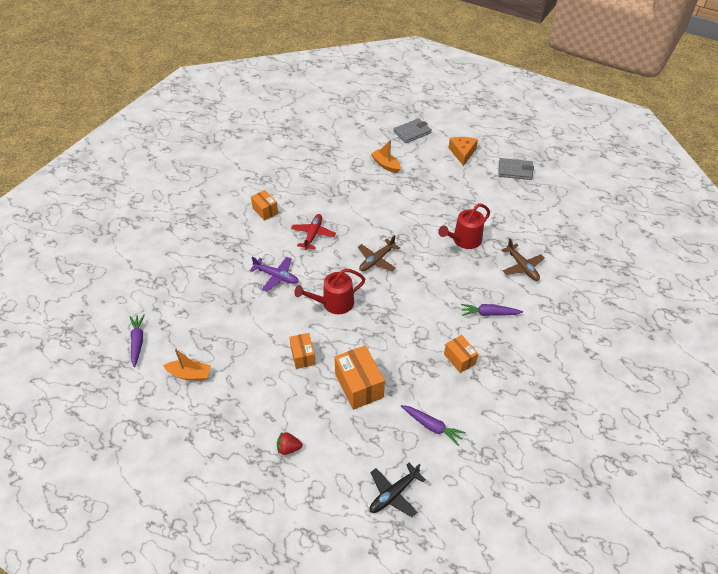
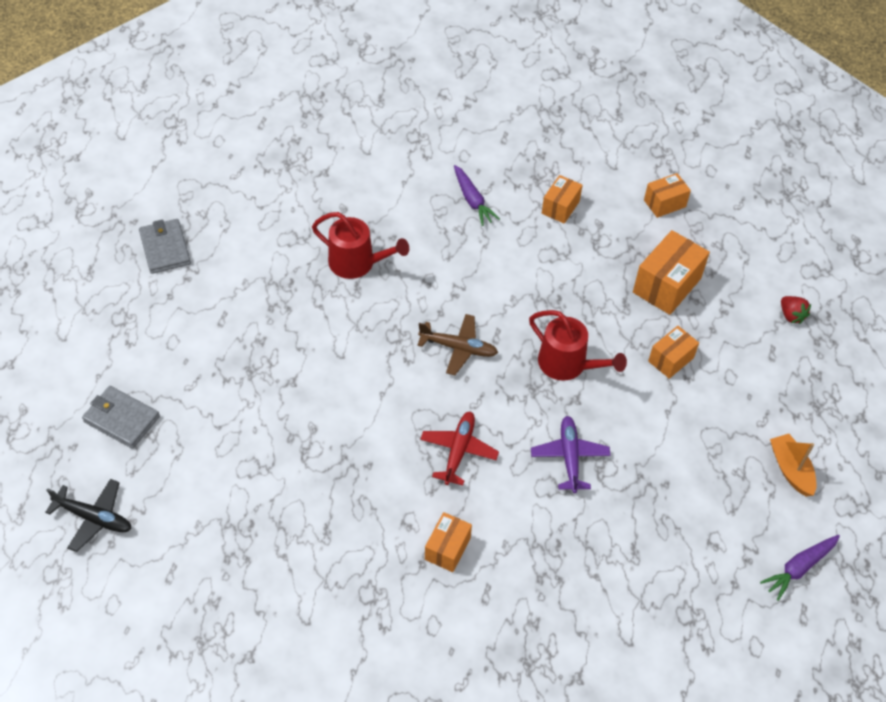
camera: 120 degrees left, 5 degrees up
red plane [291,214,336,250] -> red plane turned 120 degrees clockwise [420,412,499,486]
black plane [370,463,426,517] -> black plane moved to [45,479,132,552]
orange boat [371,140,401,173] -> none
purple carrot [401,405,466,445] -> orange box [644,173,691,218]
orange cheese [449,137,478,166] -> none
brown plane [501,239,545,281] -> none

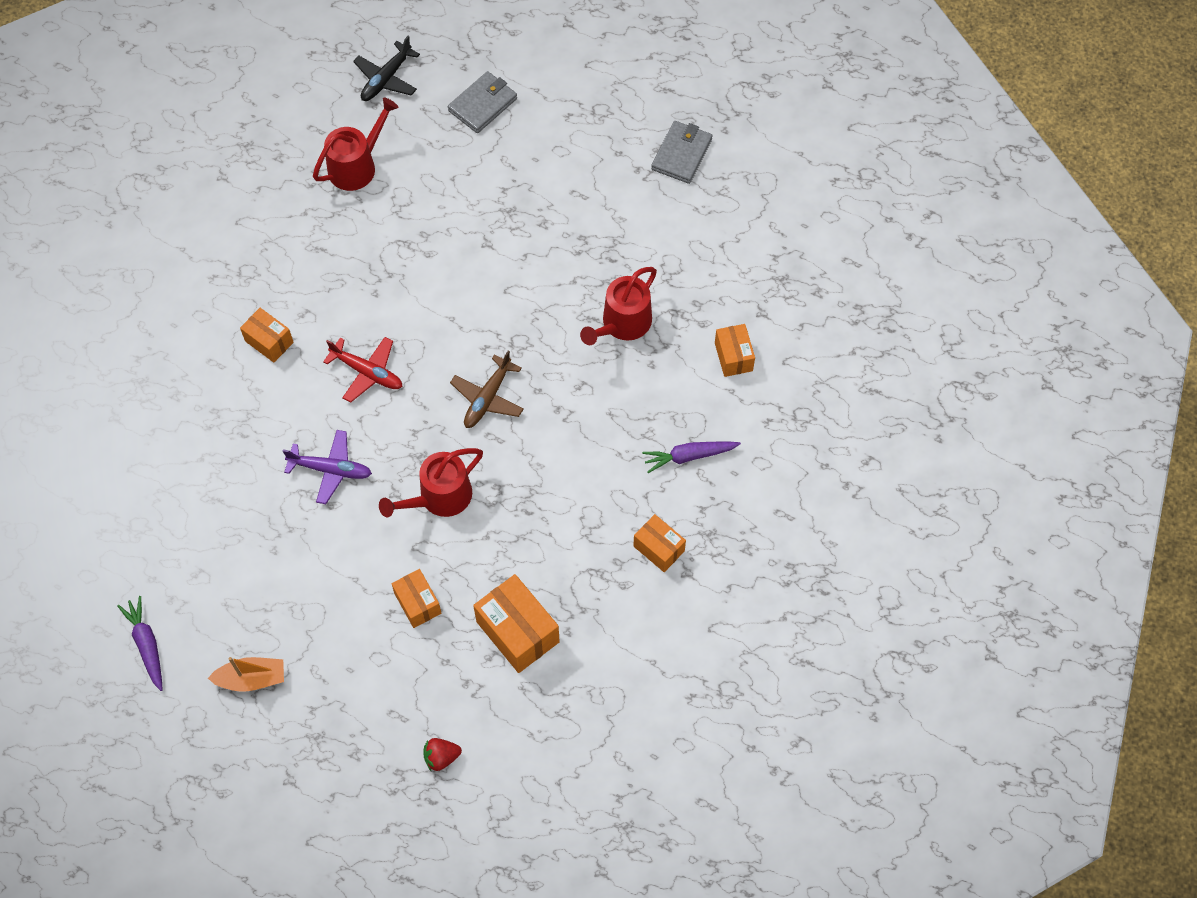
camera: 105 degrees right, 10 degrees up
grey wallet [139,219,191,274] -> grey wallet turned 60 degrees counterclockwise [651,121,713,184]
orange box [644,173,691,218] -> orange box moved to [715,324,755,377]
none -> red watering can [313,97,399,191]

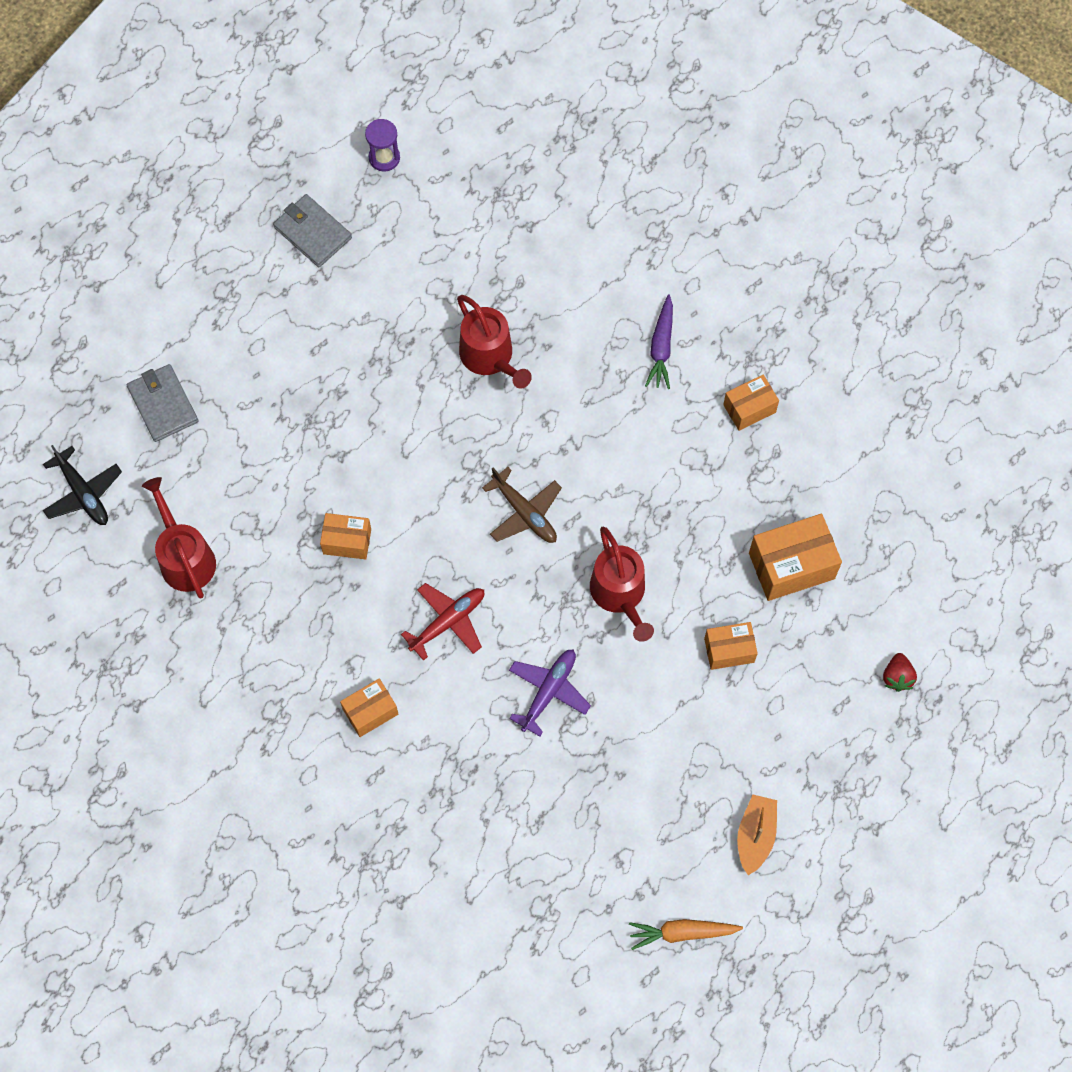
camera: 70 degrees left, 5 degrees up
purple carrot [117,596,163,691] -> orange carrot [629,919,743,950]
orange box [715,324,755,377] -> orange box moved to [320,513,371,560]
none -> purple hourglass [365,119,400,172]

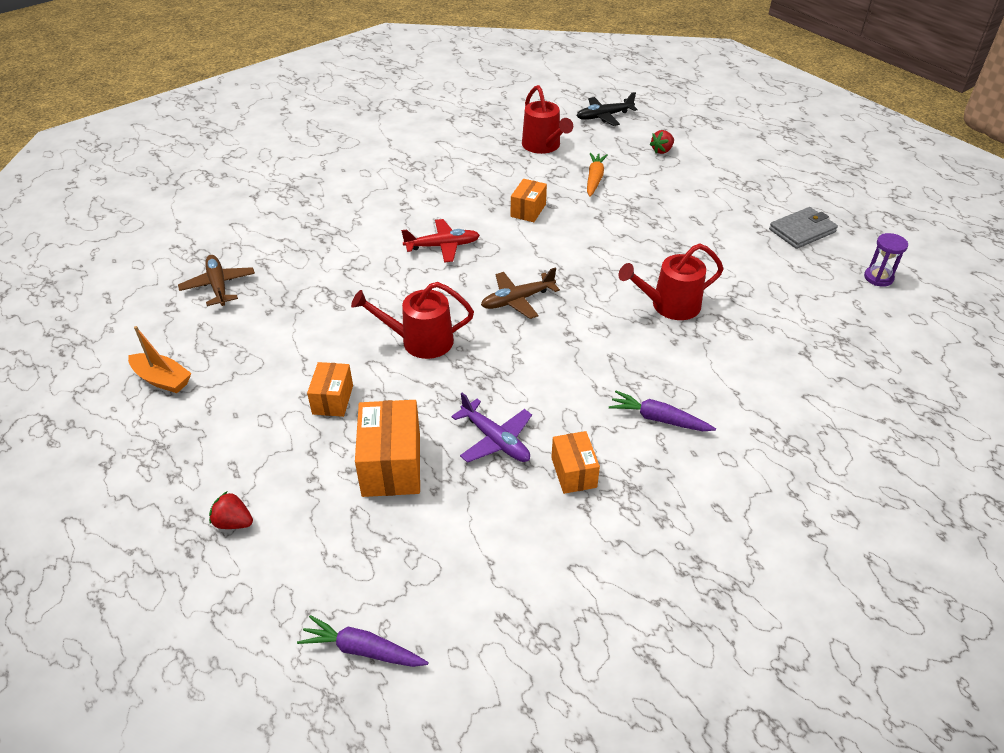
camera: 105 degrees right, 25 degrees down
grey wallet [127,364,198,442] -> red strawberry [650,130,674,154]
red watering can [142,477,216,598] -> red watering can turned 75 degrees clockwise [522,85,573,154]
orange box [340,678,398,737] -> none
red plane [401,583,484,661] -> red plane turned 75 degrees counterclockwise [401,219,480,263]
purple plane [509,649,591,737] -> purple plane moved to [451,393,532,463]
orange carrot [629,919,743,950] -> orange carrot moved to [587,153,608,197]
none -> brown plane [178,255,255,306]
none -> purple carrot [297,615,428,667]

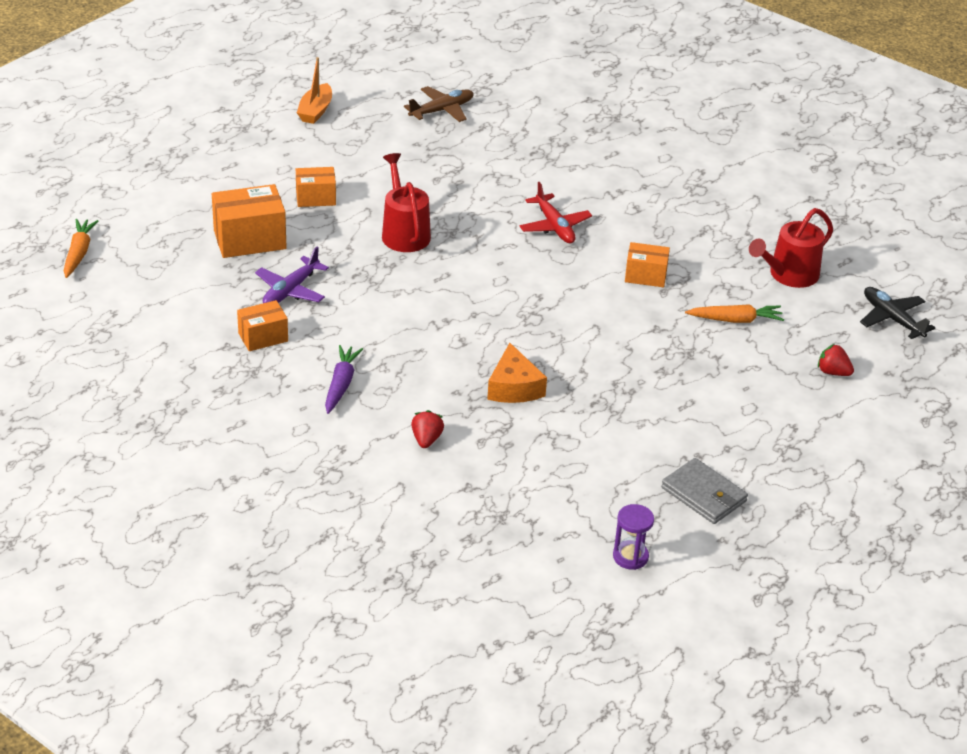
camera: 75 degrees right, 5 degrees down
red strawberry [209,491,253,529] -> red strawberry moved to [411,410,444,448]
purple carrot [297,615,428,667] -> orange carrot [64,219,98,278]
brown plane [481,267,560,319] -> none
red watering can [618,243,724,320] -> orange cheese [487,343,547,403]

